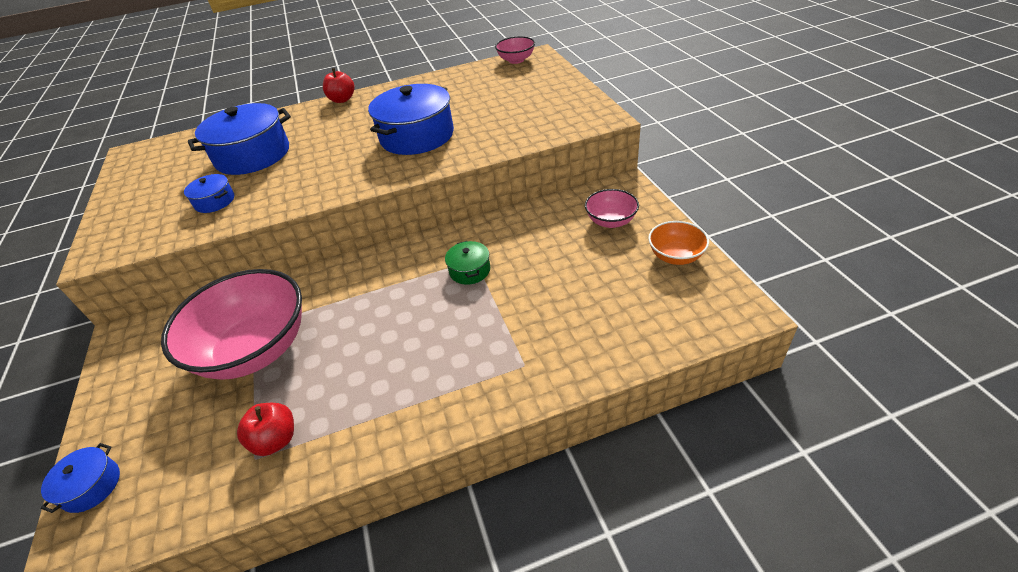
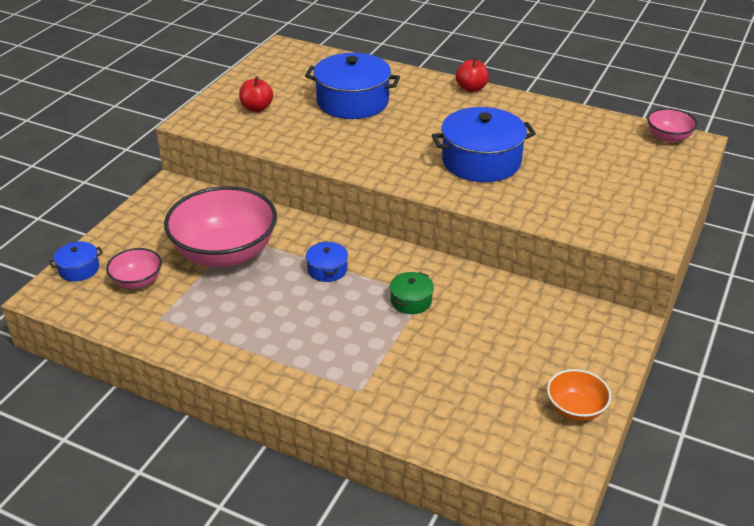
camera: 40 degrees right, 5 degrees down
blue pot [184,174,234,213] -> blue pot moved to [306,241,348,282]
red apple [237,403,294,456] -> red apple moved to [239,76,273,112]
pink bowl [585,189,639,228] -> pink bowl moved to [106,248,162,289]

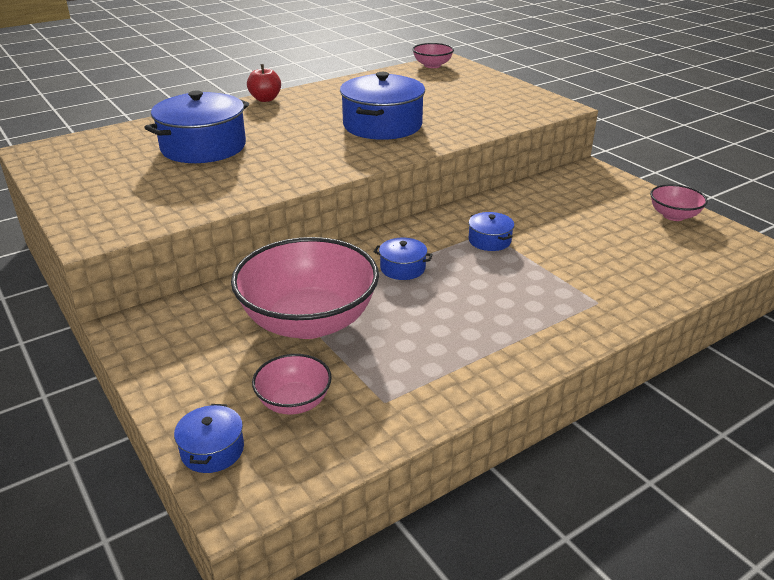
camera: 60 degrees left, 5 degrees down
red apple [239,76,273,112] -> none
green pot [390,272,434,314] -> blue pot [469,212,514,251]
orange bowl [547,369,611,421] -> pink bowl [650,184,708,221]

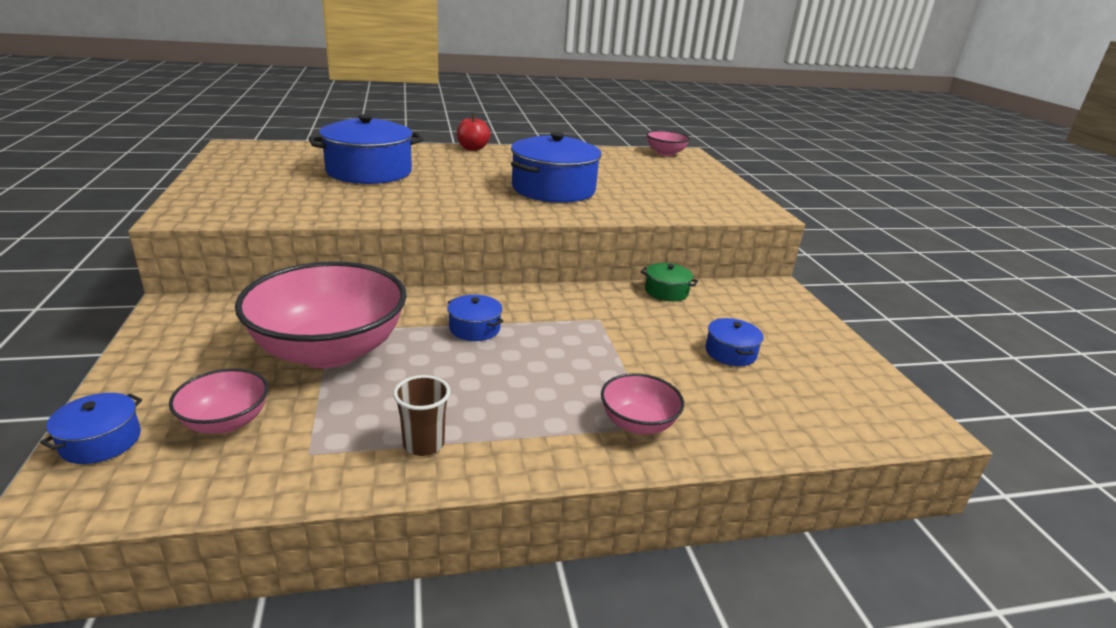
camera: 20 degrees right, 5 degrees down
blue pot [469,212,514,251] -> blue pot moved to [705,318,764,366]
pink bowl [650,184,708,221] -> pink bowl moved to [601,373,684,435]
none -> brown cup [393,375,451,456]
none -> green pot [641,263,698,302]

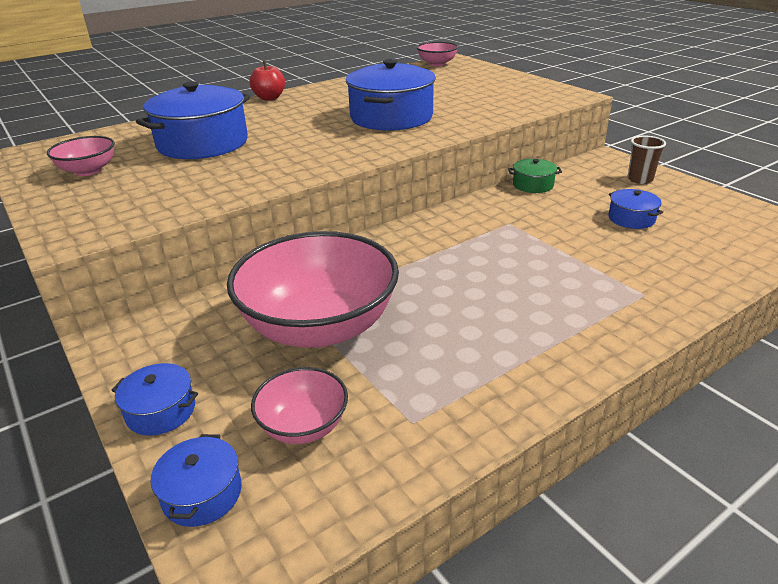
camera: 20 degrees left, 5 degrees up
brown cup [393,375,451,456] -> brown cup moved to [628,135,666,184]
blue pot [448,295,503,341] -> blue pot moved to [112,363,198,436]
pink bowl [601,373,684,435] -> pink bowl moved to [47,136,115,176]

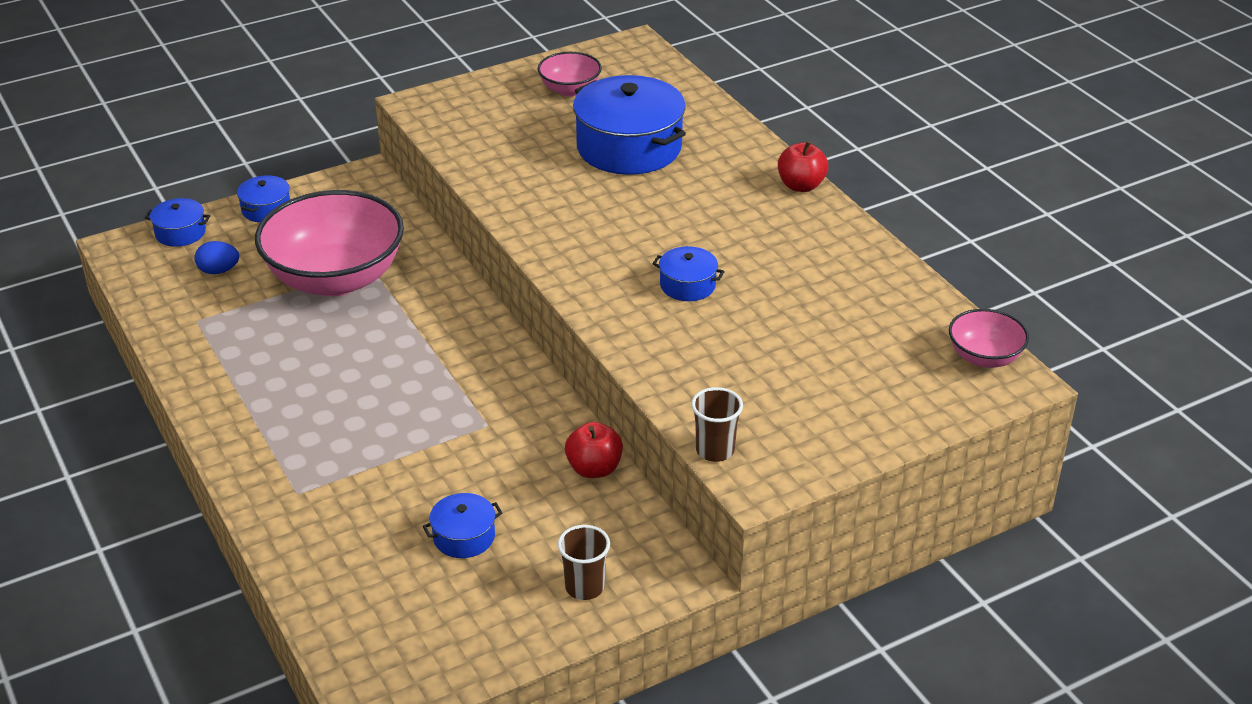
camera: 95 degrees right, 5 degrees up
pink bowl [251,367,348,444] -> blue egg [194,241,239,274]
blue pot [346,59,436,131] -> blue pot [653,246,725,301], size x0.48
green pot [508,159,562,193] -> red apple [565,422,623,478]
none -> brown cup [691,387,743,462]

